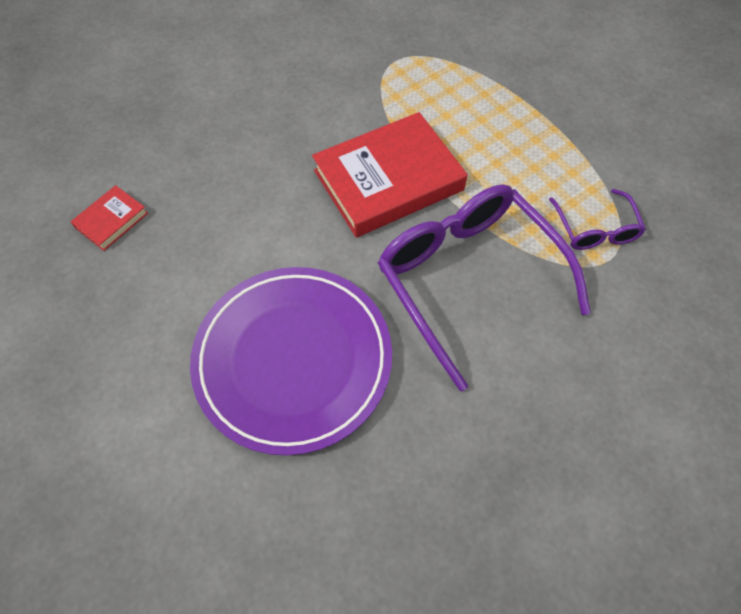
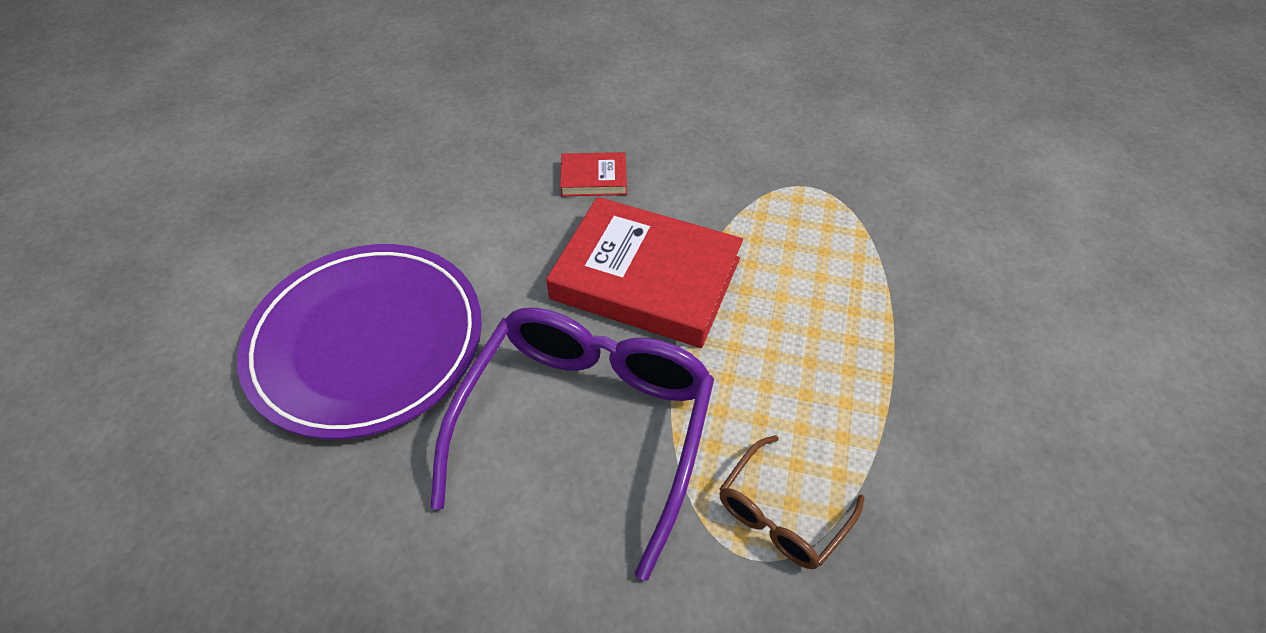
camera: 50 degrees right, 10 degrees down
red book [70,185,148,251] -> red book moved to [560,152,627,196]
purple glasses [549,189,646,250] -> brown glasses [719,435,864,569]

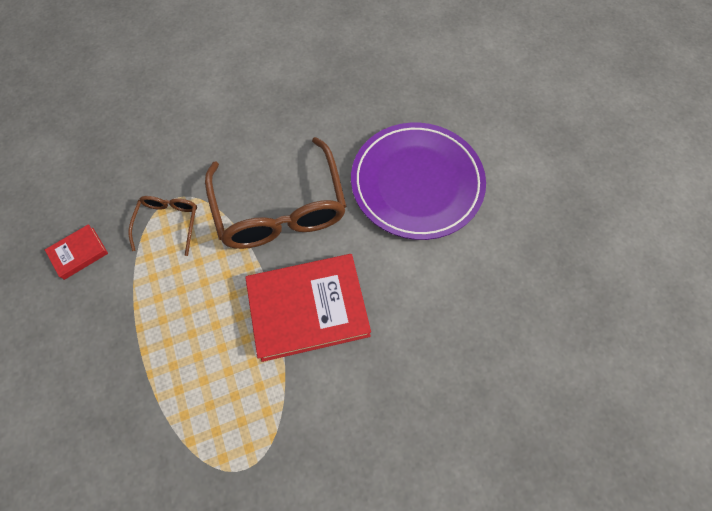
camera: 145 degrees right, 15 degrees up
purple glasses [430,308,714,581] -> brown glasses [205,137,346,249]
red book [560,152,627,196] -> red book moved to [45,224,108,280]

